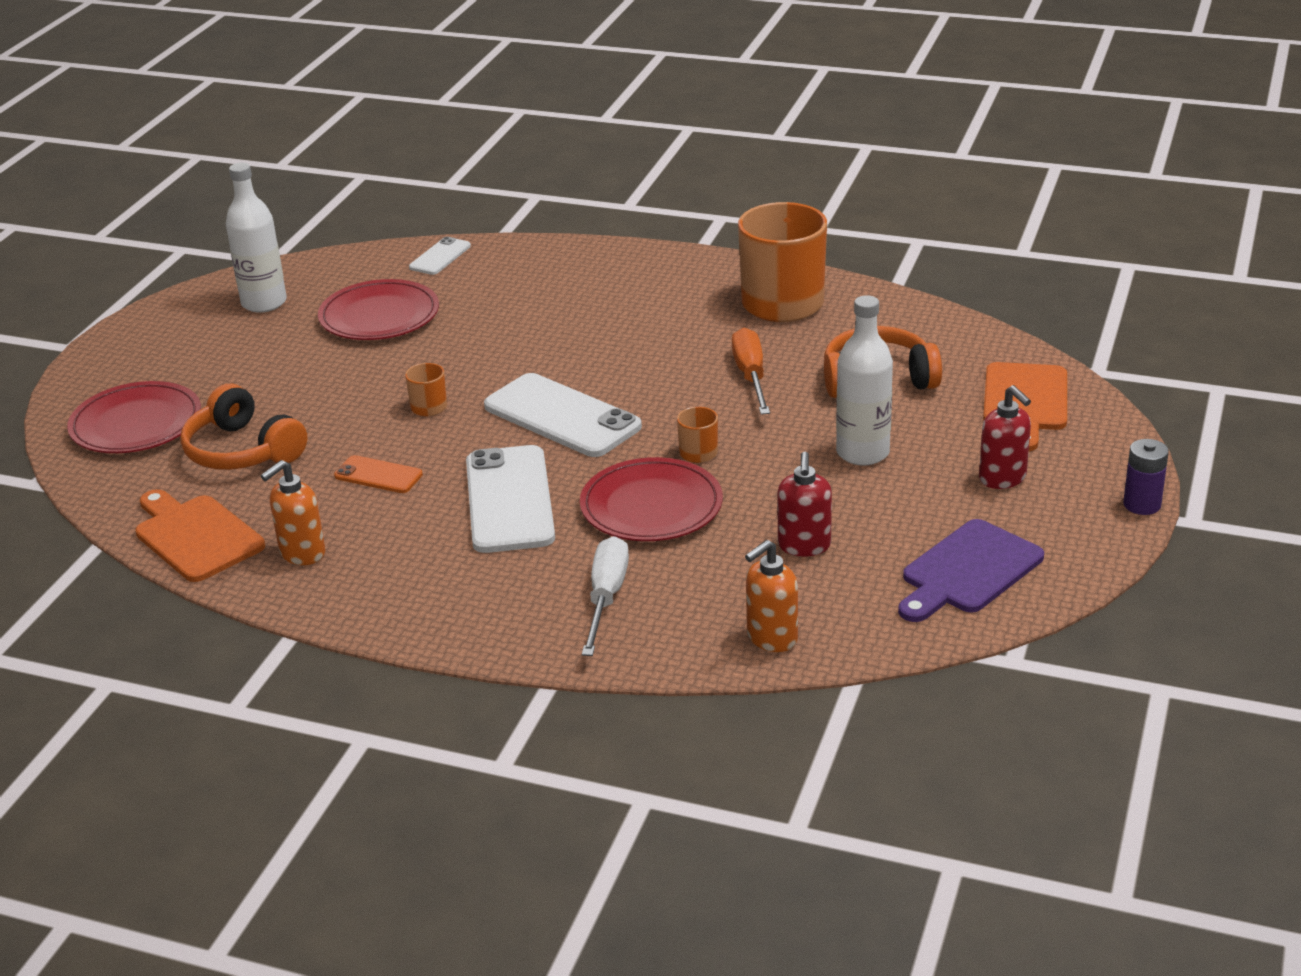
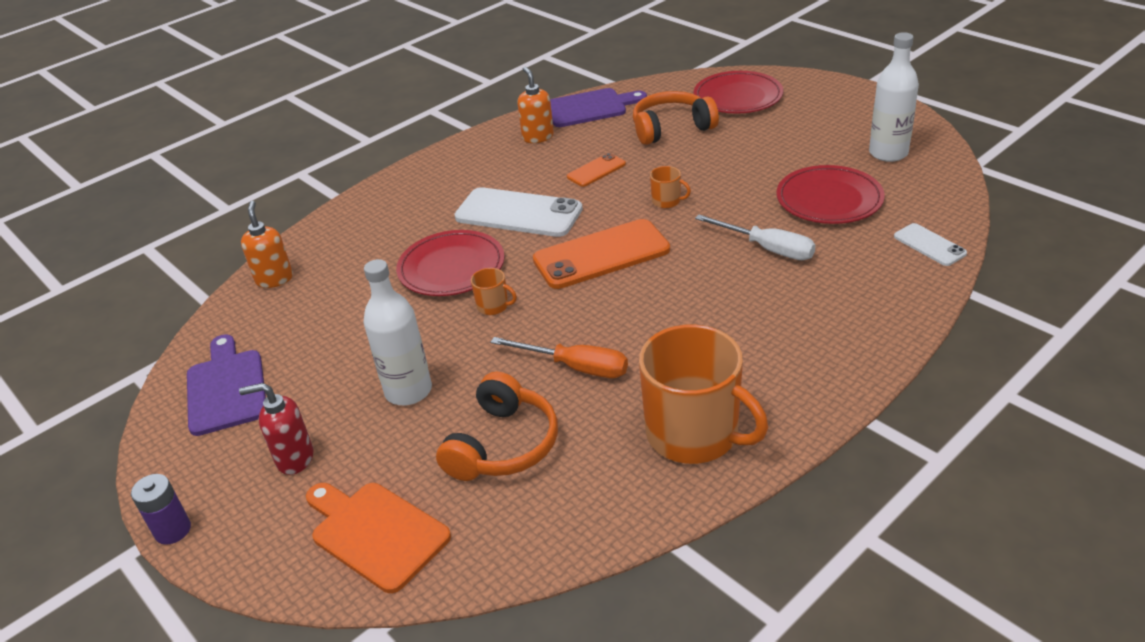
camera: 120 degrees right, 5 degrees up
orange cutting board [135,489,265,582] -> purple cutting board [550,88,647,127]
white phone [484,373,642,457] -> orange phone [533,219,670,289]
white screwdriver [582,536,629,656] -> white screwdriver moved to [695,214,816,260]
red soap dispenser [777,452,832,557] -> none

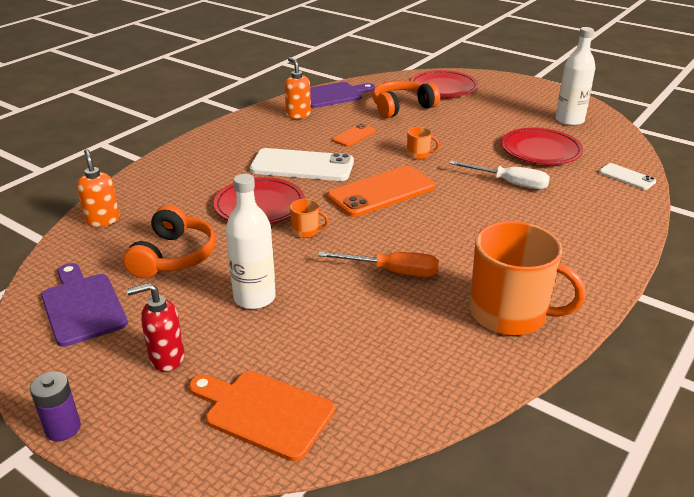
camera: 15 degrees left, 5 degrees down
orange headphones [436,372,558,481] -> orange headphones moved to [123,205,216,279]

